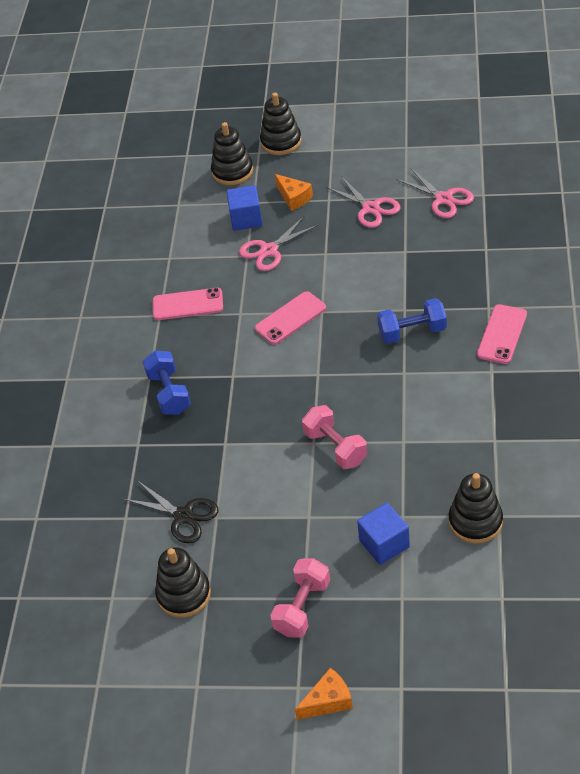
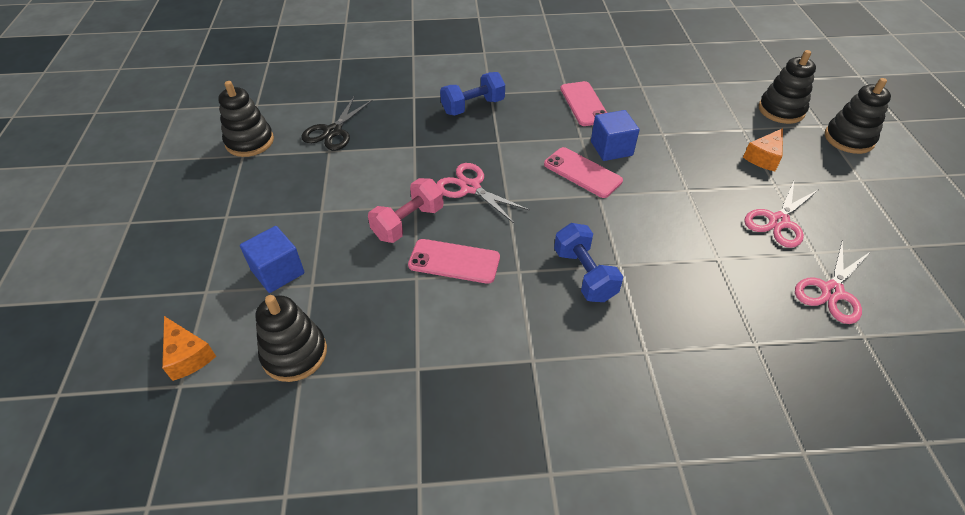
camera: 75 degrees right, 0 degrees up
blue cube [226,185,263,231] -> blue cube moved to [591,110,639,161]
pink scissors [239,216,318,271] -> pink scissors moved to [437,163,530,223]
pink dumbbell [270,558,330,638] -> none
orange cheese [295,668,353,720] -> orange cheese moved to [162,316,216,381]
pink phone [477,304,527,364] -> pink phone moved to [408,239,500,284]

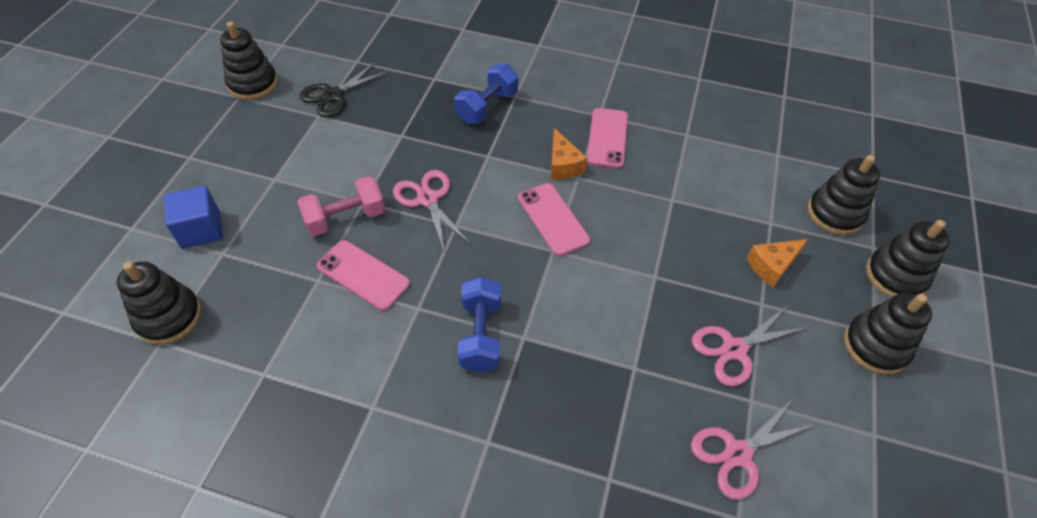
camera: 20 degrees right, 5 degrees up
orange cheese [162,316,216,381] -> orange cheese moved to [551,128,587,179]
blue dumbbell [440,72,505,115] -> blue dumbbell turned 45 degrees counterclockwise [455,64,518,124]
blue cube [591,110,639,161] -> none
none -> black stacking toy [844,292,932,375]

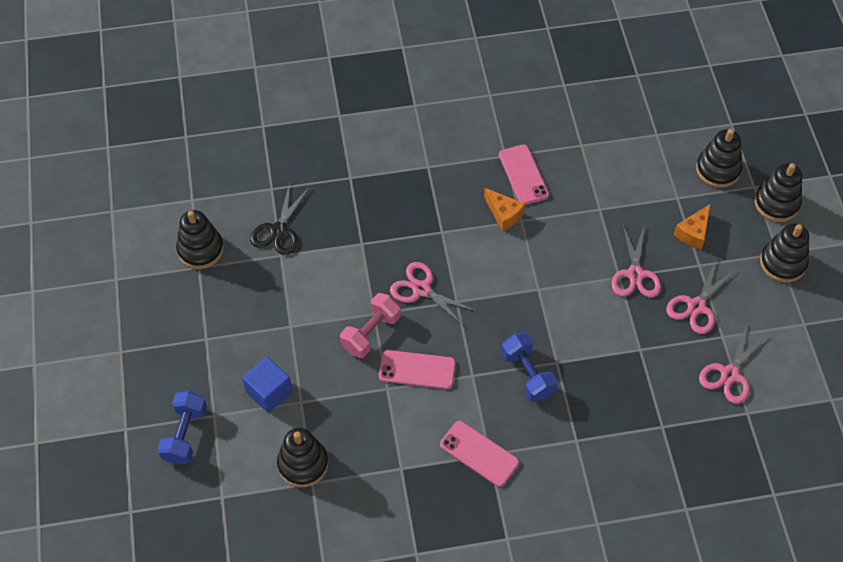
camera: 25 degrees left, 5 degrees up
blue dumbbell [455,64,518,124] -> blue dumbbell moved to [157,391,207,464]
pink phone [518,183,590,256] -> pink phone moved to [440,421,519,487]
none -> pink scissors [612,224,661,297]

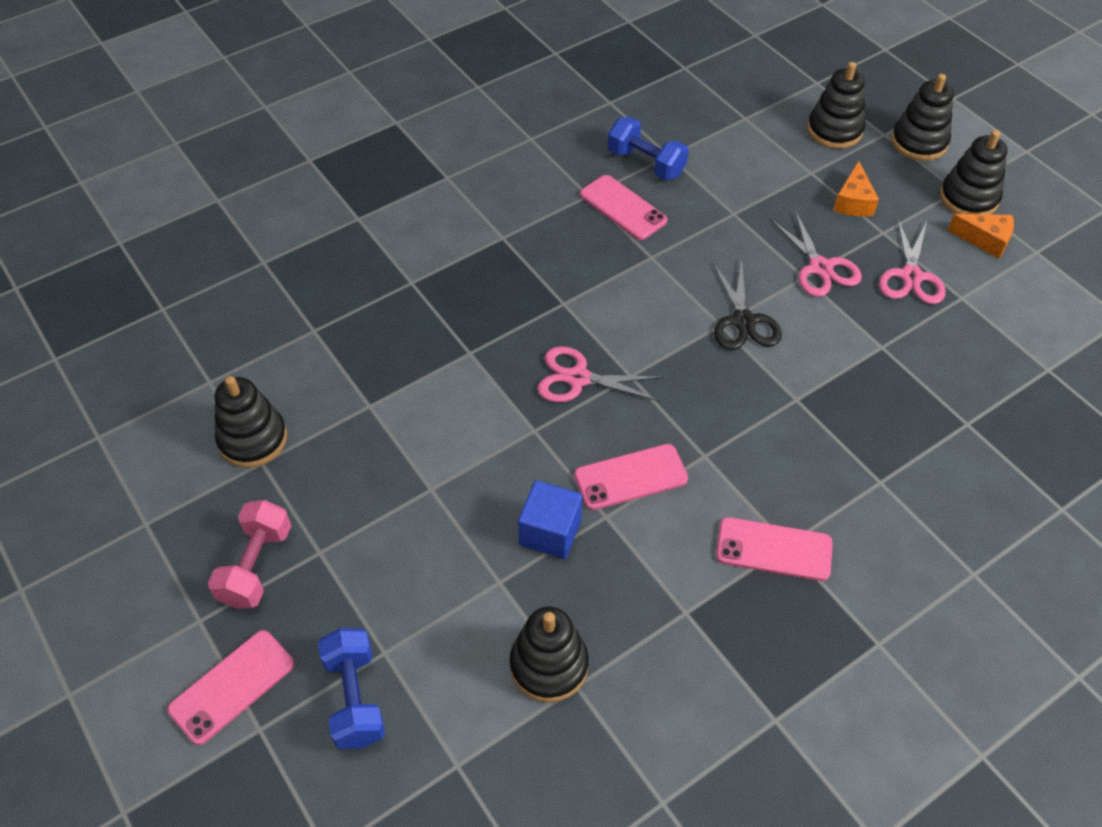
camera: 25 degrees left, 5 degrees down
blue cube [242,357,292,413] -> blue cube moved to [518,480,582,559]
black scissors [250,182,310,255] -> black scissors moved to [713,259,782,350]
pink dumbbell [340,293,401,358] -> pink dumbbell moved to [208,500,291,609]
orange cheese [484,188,525,231] -> orange cheese moved to [947,214,1014,259]
blue dumbbell [501,332,558,402] -> blue dumbbell moved to [607,117,689,180]
pink scissors [699,322,767,404] -> none
none -> pink phone [168,630,294,745]

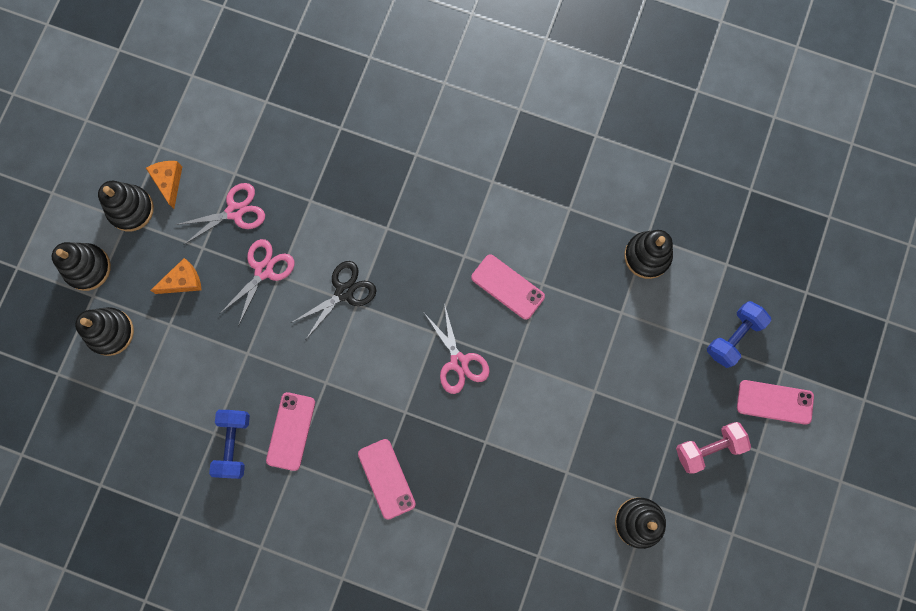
camera: 125 degrees left, 25 degrees up
blue cube [518,480,582,559] -> none
pink phone [716,517,833,581] -> pink phone moved to [358,439,416,520]

